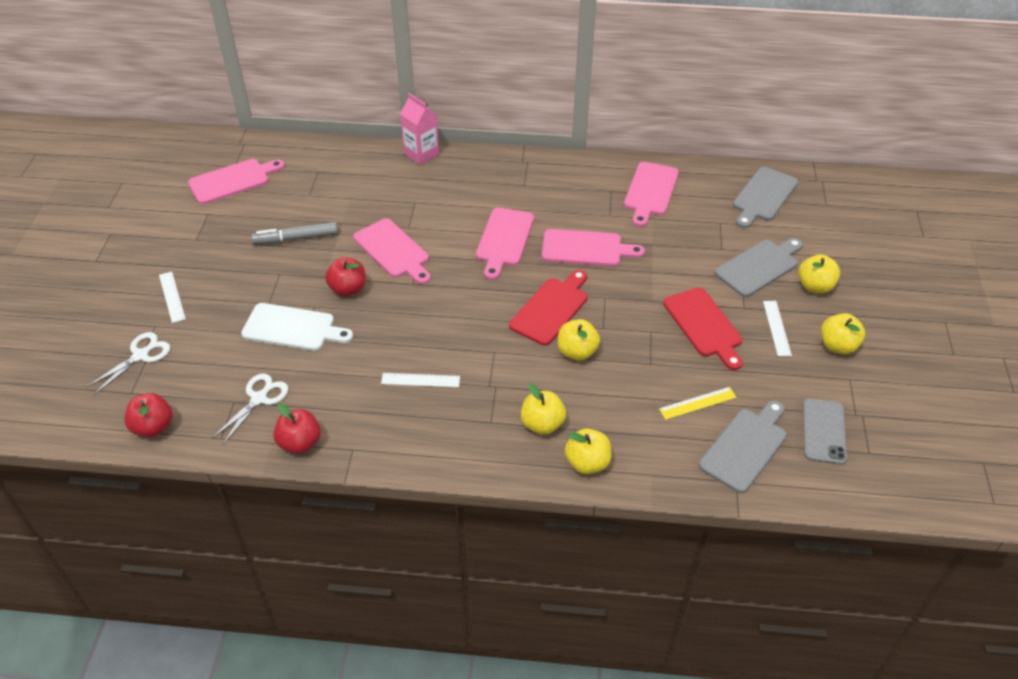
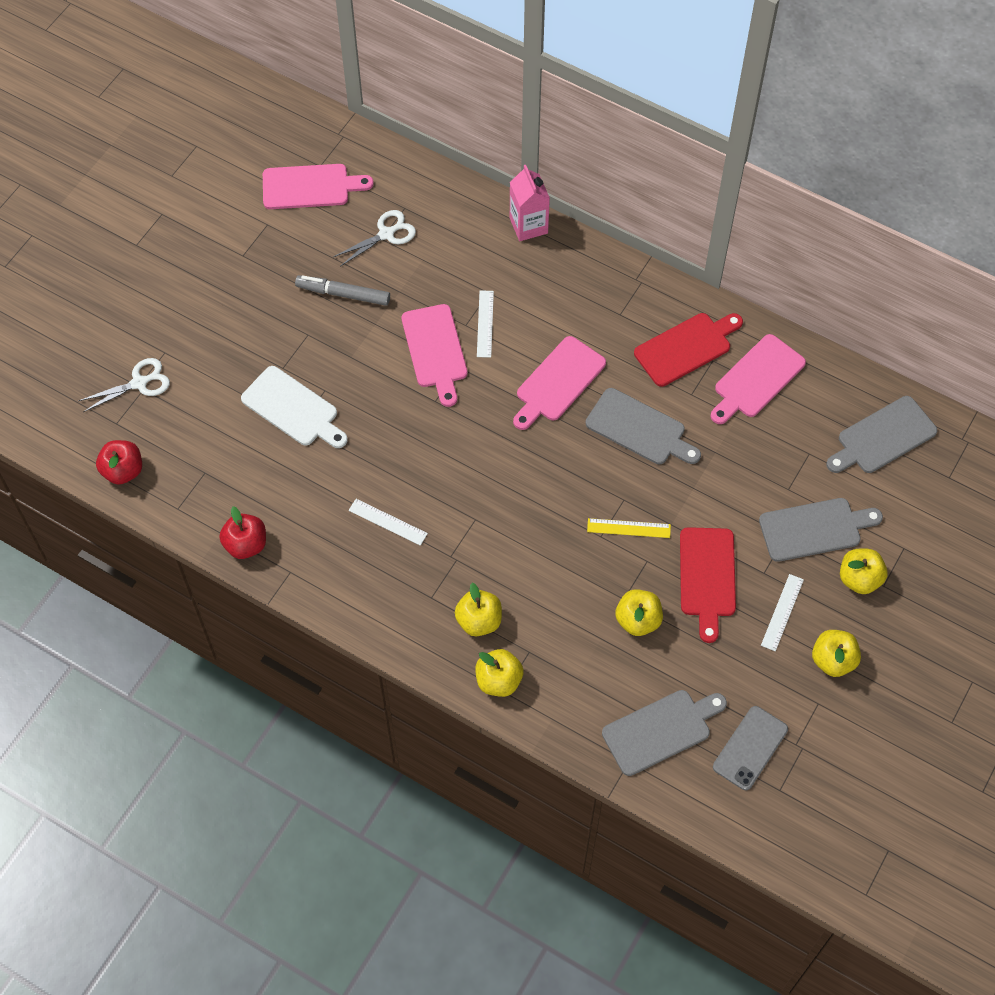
camera: 25 degrees right, 15 degrees up
white ruler [159,271,186,323] -> white ruler moved to [477,290,494,358]
white scissors [212,373,289,445] -> white scissors moved to [333,210,416,267]
red apple [325,257,366,296] -> none
red cutting board [509,270,588,346] -> red cutting board moved to [634,313,743,387]
pink cutting board [542,229,645,266] -> grey cutting board [586,388,701,464]
yellow apple [558,319,600,361] -> yellow apple moved to [615,589,663,636]
yellow ruler [659,387,736,420] -> yellow ruler moved to [587,518,671,538]

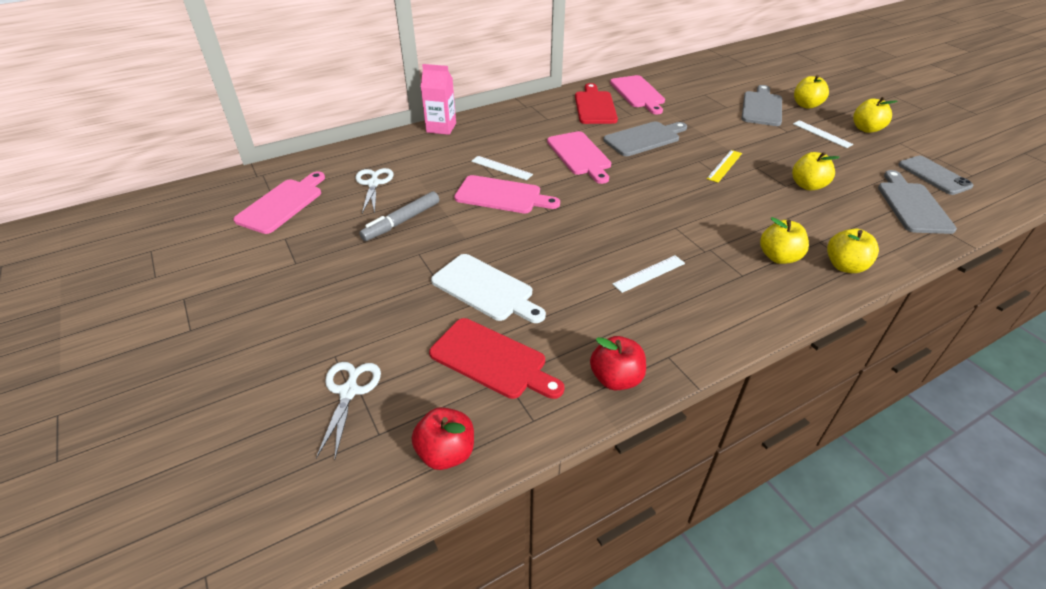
camera: 60 degrees left, 20 degrees down
white cutting board [241,366,348,448] -> white cutting board turned 60 degrees clockwise [431,254,546,323]
red cutting board [680,527,736,643] -> red cutting board moved to [429,318,564,399]
grey cutting board [826,396,937,473] -> none

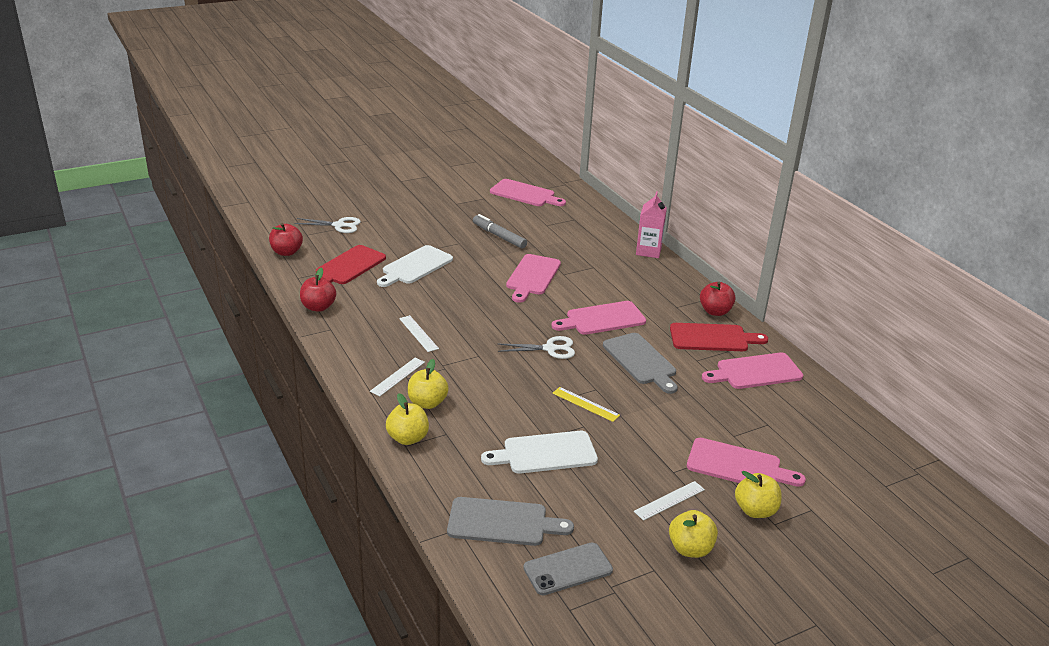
camera: 90 degrees right, 10 degrees down
white scissors [355,168,393,213] -> white scissors moved to [498,336,575,359]
white ruler [471,156,533,180] -> white ruler moved to [370,358,425,396]
grey cutting board [742,85,782,126] -> pink cutting board [687,438,806,487]
yellow apple [792,152,840,190] -> white cutting board [481,431,598,474]
none -> red apple [700,282,736,316]

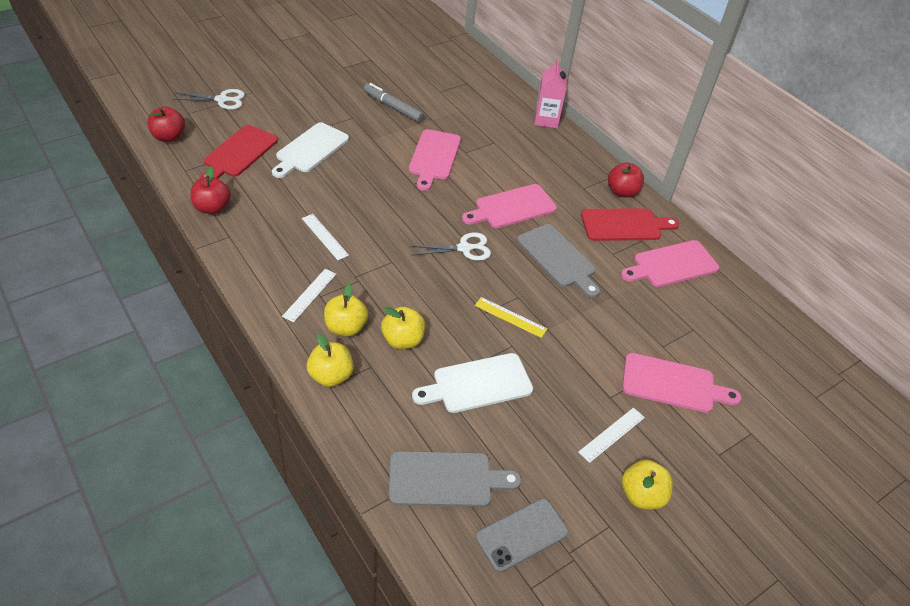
camera: 10 degrees left, 15 degrees up
pink cutting board [490,179,566,206] -> none
yellow apple [735,471,782,518] -> yellow apple moved to [381,307,425,349]

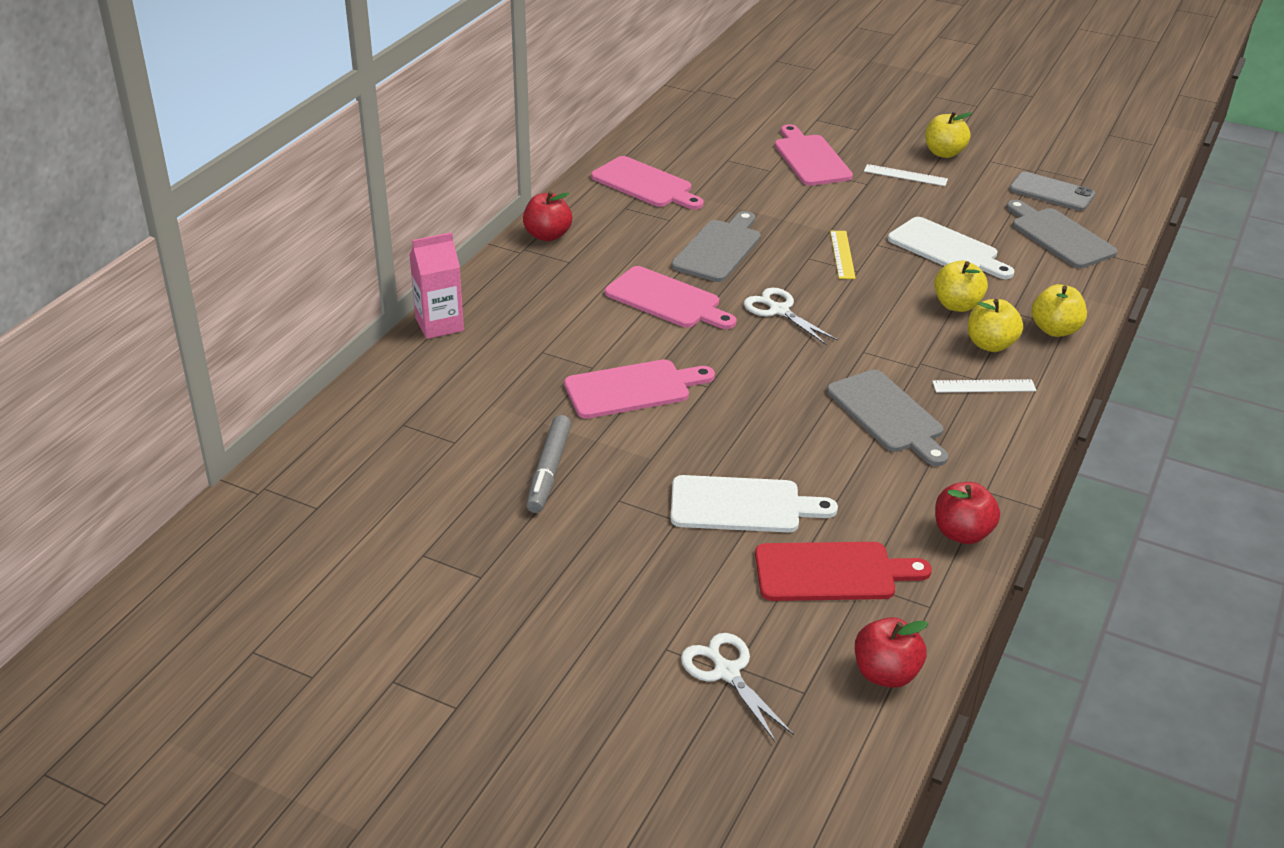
camera: 115 degrees left, 10 degrees down
white ruler [302,214,349,260] -> grey cutting board [827,370,948,466]
red cutting board [581,208,679,241] -> none

